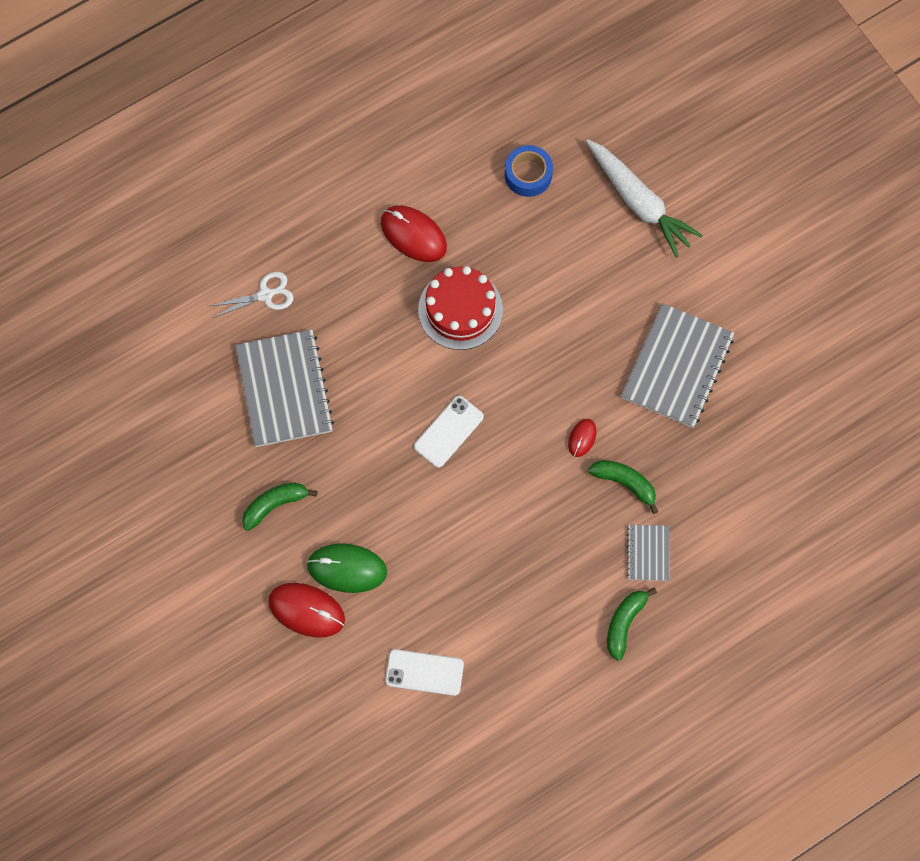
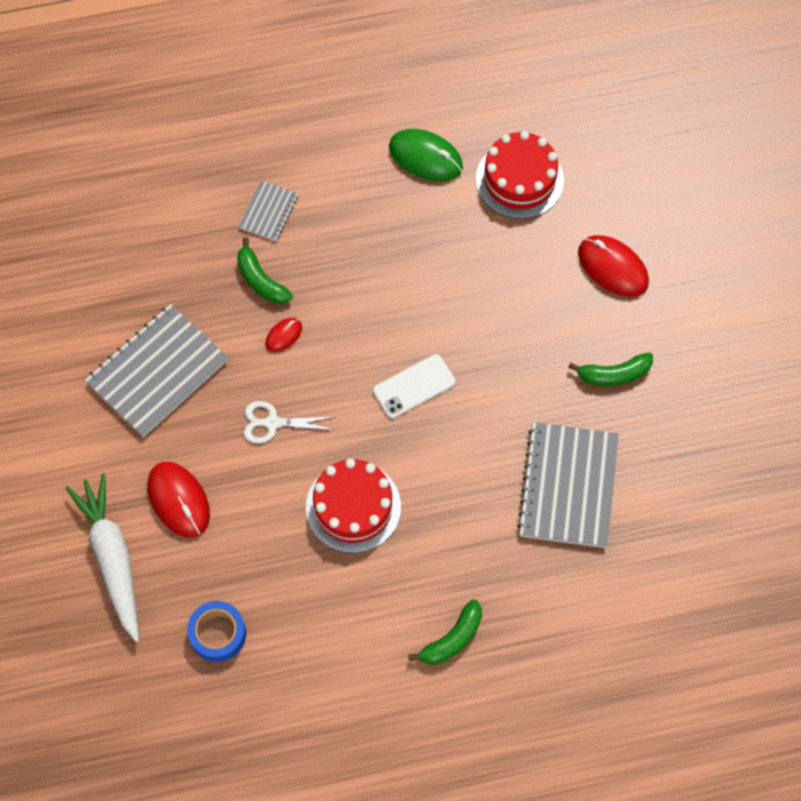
camera: 160 degrees left, 5 degrees down
white scissors [210,272,294,318] -> white scissors moved to [244,401,335,444]
green mouse [307,543,387,593] -> green mouse moved to [389,129,463,181]
red mouse [381,206,447,262] -> red mouse moved to [147,462,210,538]
white phone [385,649,464,696] -> red cake [476,131,564,219]
green banana [607,588,657,661] -> green banana moved to [408,599,482,665]

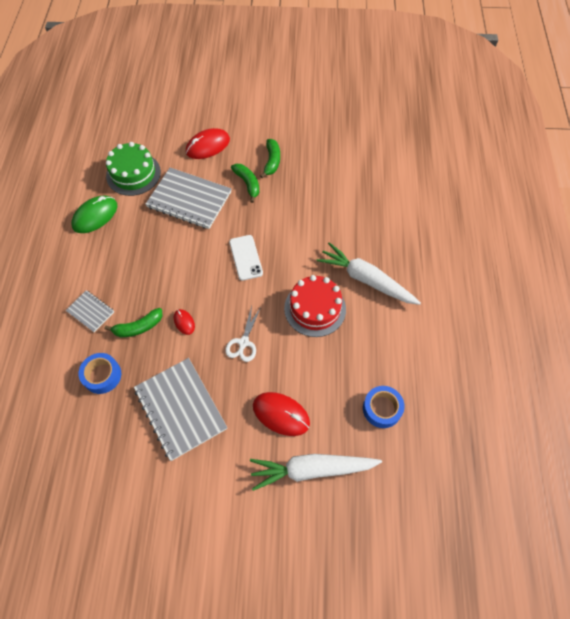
camera: 75 degrees left, 5 degrees down
red mouse [147,462,210,538] -> red mouse turned 45 degrees clockwise [253,392,310,436]
green banana [408,599,482,665] -> green banana moved to [231,164,259,203]
red cake [476,131,564,219] -> green cake [106,142,161,196]
grey notebook [517,422,619,548] -> grey notebook moved to [145,168,231,229]
none -> blue tape [79,353,121,394]
none -> white carrot [317,242,421,305]

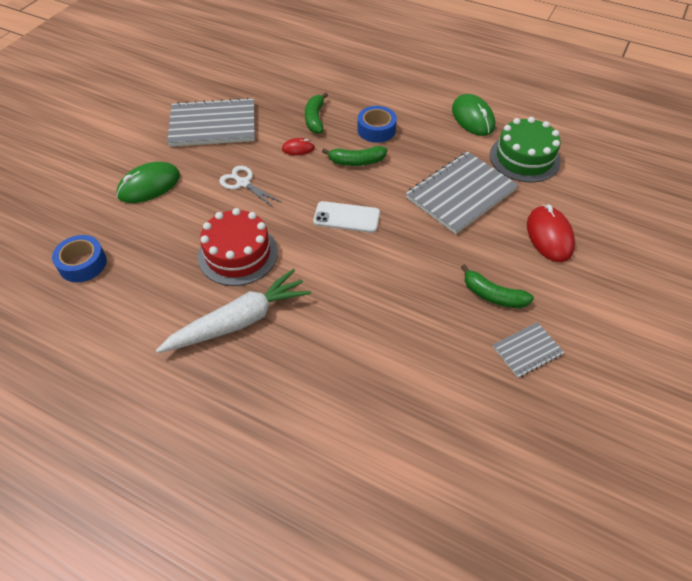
camera: 115 degrees right, 10 degrees down
grey notebook [65,290,114,332] -> grey notebook moved to [493,322,564,378]
blue tape [79,353,121,394] -> blue tape moved to [357,106,397,143]
green banana [231,164,259,203] -> green banana moved to [322,146,387,166]
white carrot [250,454,382,491] -> none
red mouse [253,392,310,436] -> green mouse [116,162,180,203]

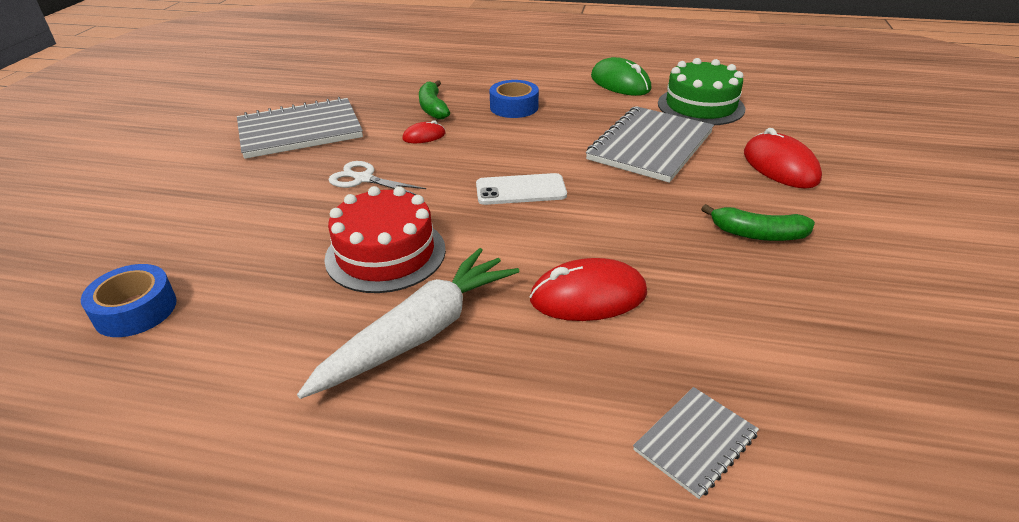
camera: 15 degrees left, 15 degrees down
green mouse [116,162,180,203] -> none
green banana [322,146,387,166] -> none
grey notebook [493,322,564,378] -> grey notebook moved to [633,387,759,499]
none -> red mouse [530,258,647,321]

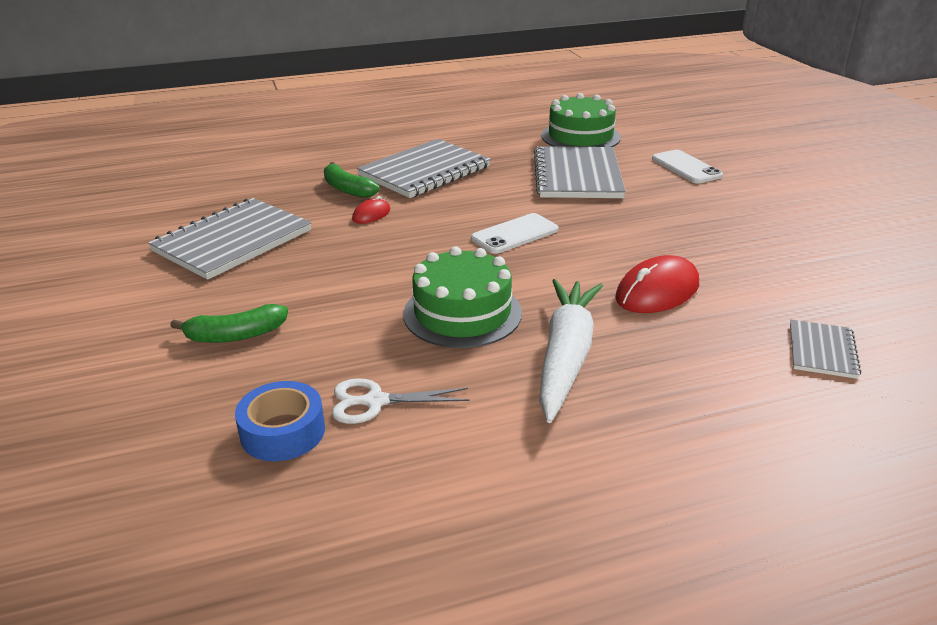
camera: 30 degrees left, 5 degrees down
red cake [324,186,446,293] -> green cake [403,246,522,348]
white scissors [329,161,426,195] -> white scissors moved to [332,378,470,424]
blue tape [490,80,539,118] -> grey notebook [357,139,491,198]
green mouse [591,57,652,96] -> none
green banana [701,204,815,241] -> green banana moved to [170,304,288,343]
red mouse [744,128,822,189] -> white phone [652,150,723,184]

